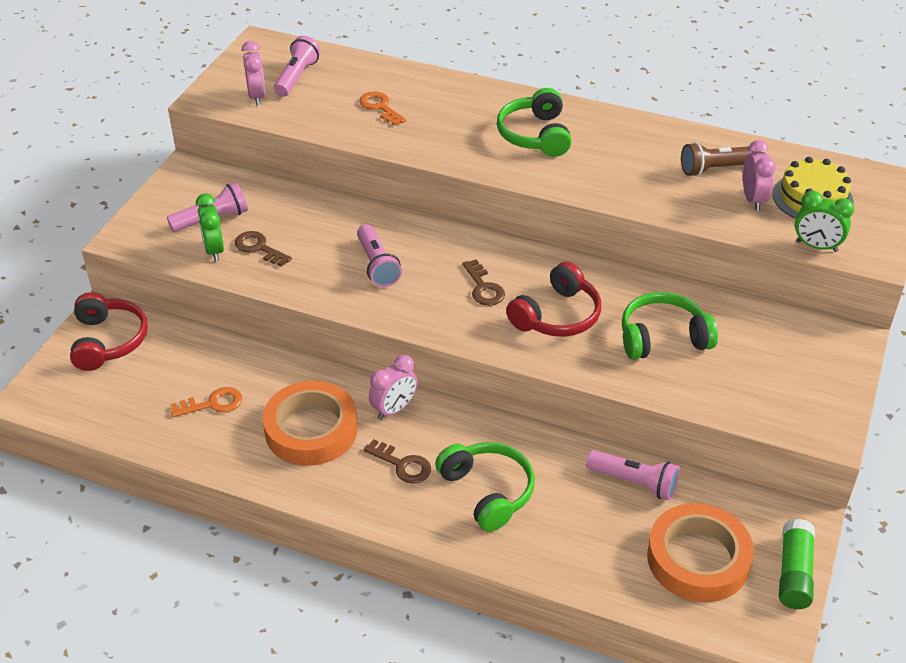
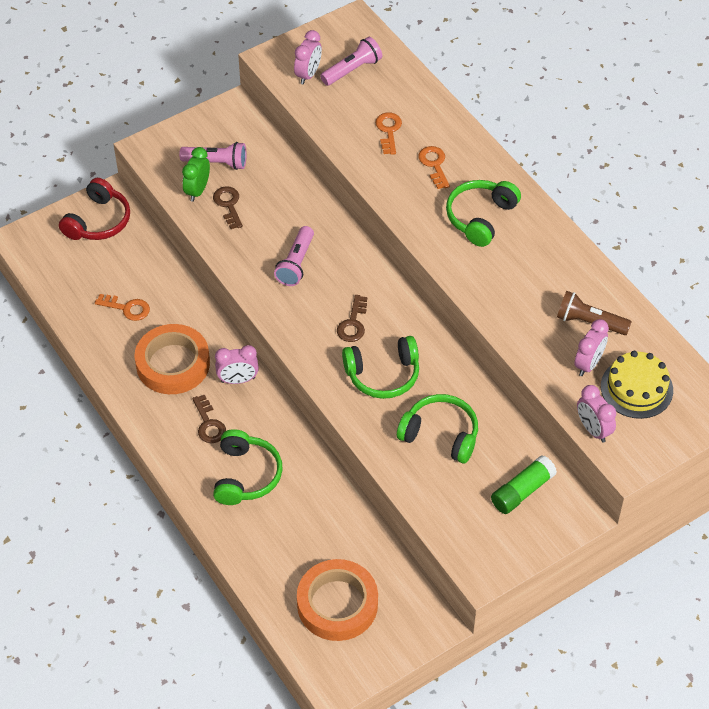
camera: 35 degrees right, 10 degrees up
red headphones [506,261,601,337] -> green headphones [342,336,419,399]
pink flashlight [586,450,680,500] -> none
green glue stick [779,519,815,609] -> green glue stick moved to [491,455,557,514]
green clock [795,191,854,252] -> pink clock [577,385,616,443]
none -> orange key [418,146,450,189]

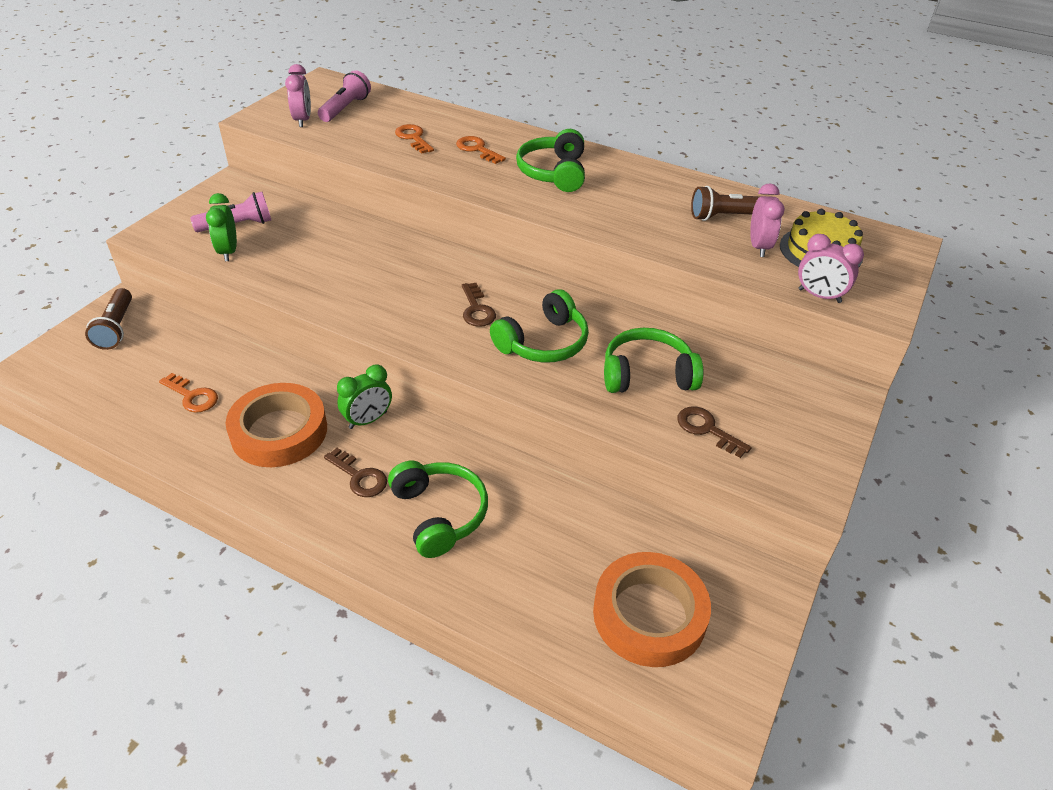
camera: 30 degrees left, 10 degrees down
red headphones [59,178,130,240] -> brown flashlight [85,288,132,350]
orange key [95,294,150,321] -> orange key turned 45 degrees clockwise [159,373,218,413]
brown key [213,186,243,229] -> brown key moved to [677,407,752,458]
pink clock [215,345,259,384] -> green clock [337,365,392,429]
pink flashlight [274,226,314,286] -> none
green glue stick [491,455,557,514] -> none

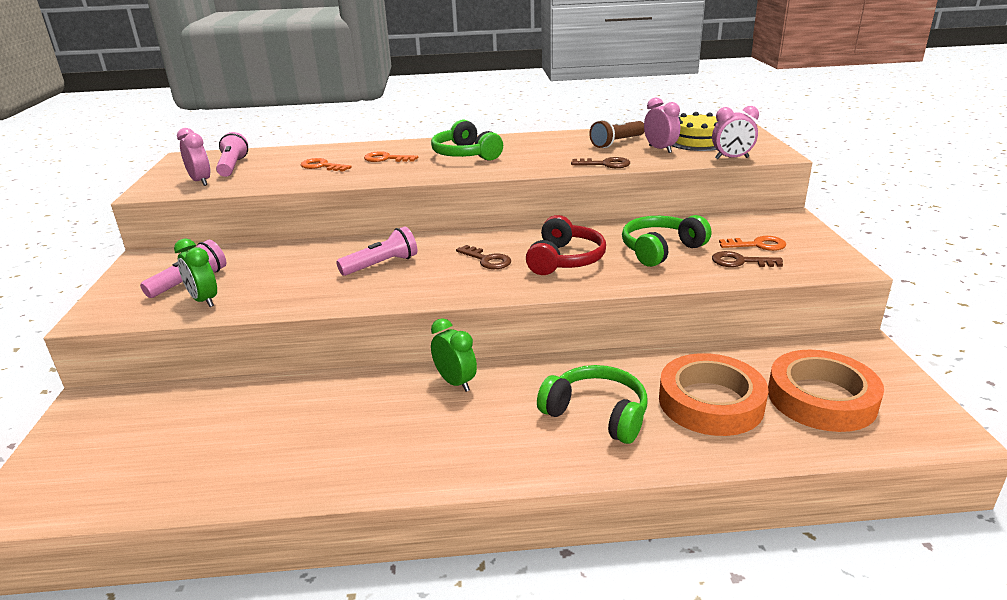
camera: 30 degrees left, 15 degrees down
brown flashlight [85,288,132,350] -> none
orange key [159,373,218,413] -> orange key moved to [719,236,786,251]
orange tape [226,383,327,467] -> orange tape moved to [659,353,768,436]
brown key [324,448,387,497] -> brown key moved to [571,157,630,168]
green clock [337,365,392,429] -> green clock turned 60 degrees counterclockwise [431,318,477,392]
green headphones [490,289,589,363] -> red headphones [526,215,606,275]
none -> pink flashlight [336,226,417,276]

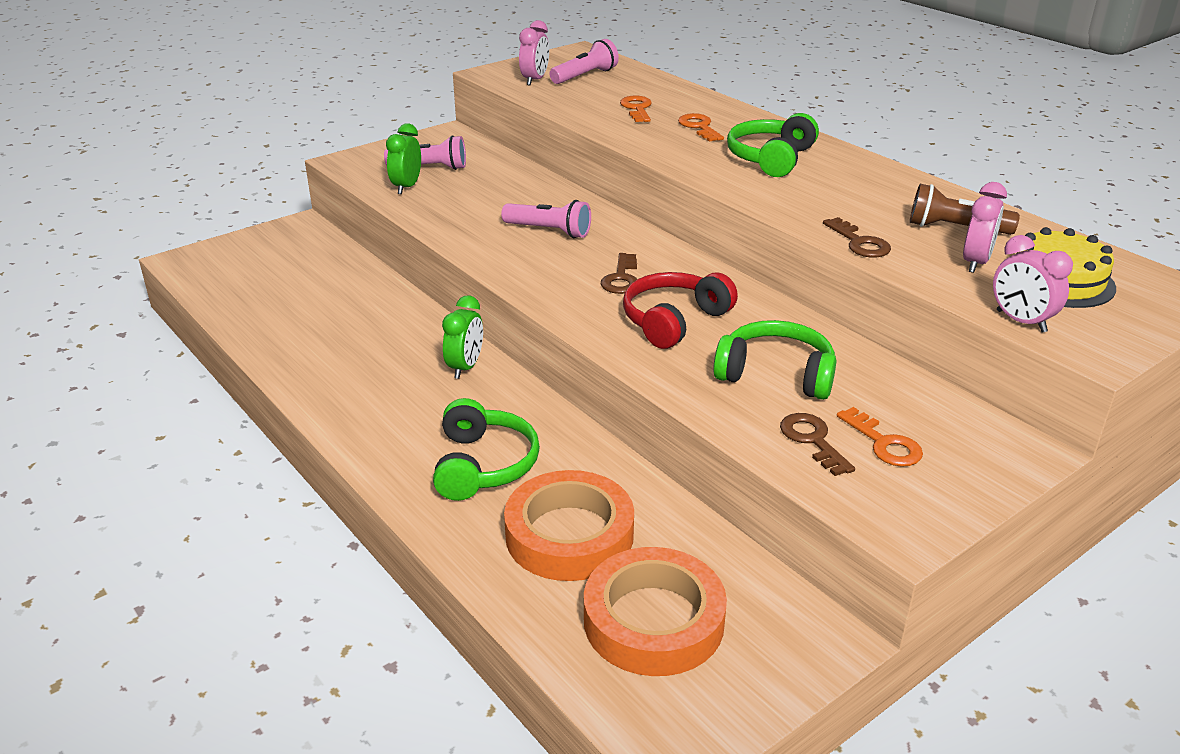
camera: 55 degrees right, 5 degrees up
red headphones [526,215,606,275] -> red headphones turned 150 degrees clockwise [623,272,738,349]

